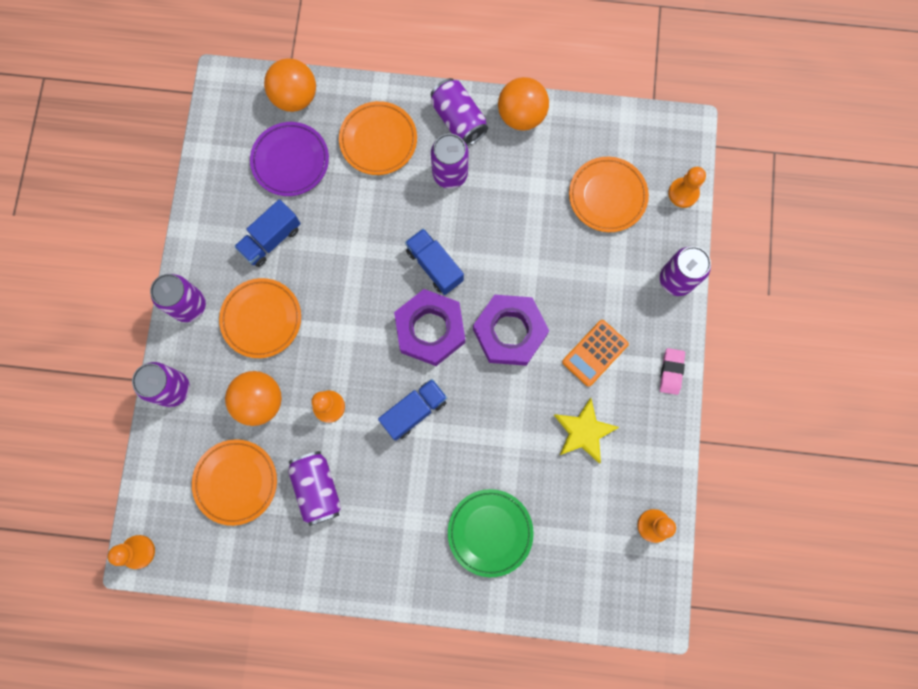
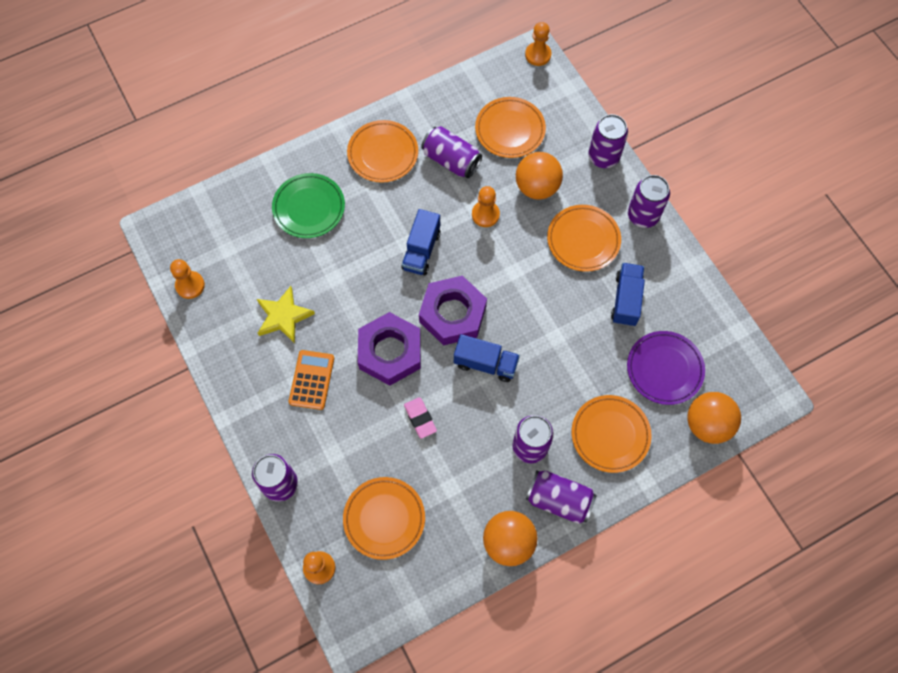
camera: 145 degrees right, 10 degrees down
pink eraser [660,348,685,395] -> pink eraser moved to [404,397,437,439]
none -> orange plate [347,120,418,183]

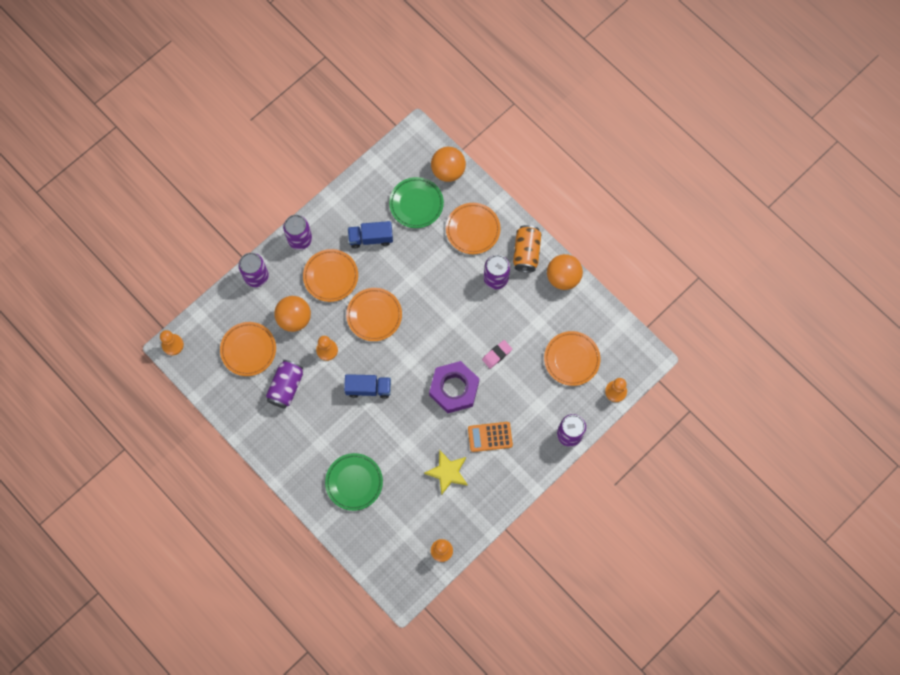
camera: 105 degrees left, 5 degrees up
orange plate [347,120,418,183] -> orange plate moved to [346,288,402,341]
purple nut [419,275,487,345] -> none
blue truck [454,334,520,382] -> none
purple can [525,470,597,524] -> orange can [513,225,541,272]
purple plate [627,331,705,405] -> green plate [389,177,444,228]

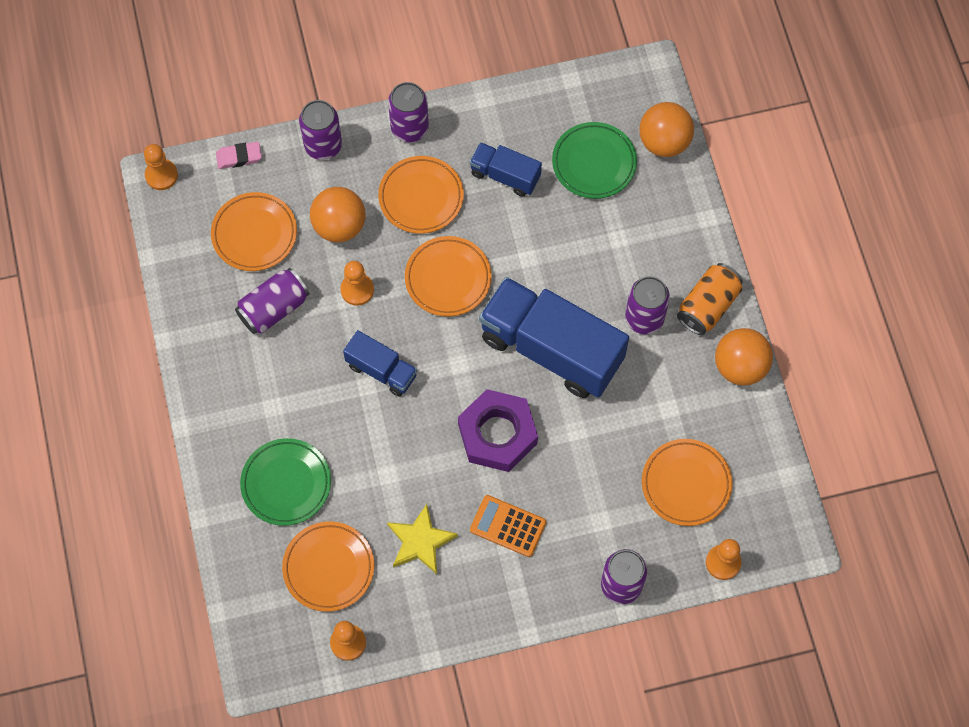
camera: 30 degrees right, 5 degrees down
orange plate [446,203,501,254] -> orange plate moved to [282,521,374,612]
pink eraser [482,340,512,369] -> pink eraser moved to [216,142,262,169]
none -> blue truck [479,277,629,398]

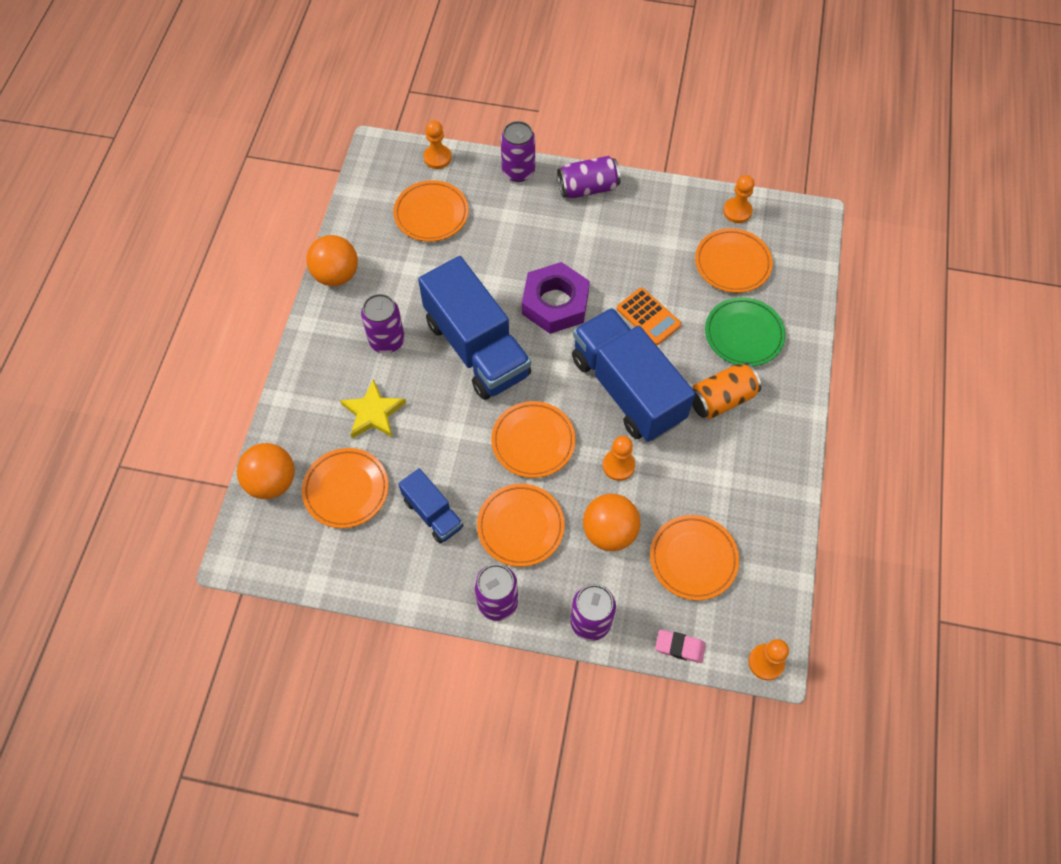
camera: 155 degrees left, 5 degrees down
purple can [235,268,309,334] -> purple can moved to [557,156,621,199]
blue truck [343,330,417,397] -> blue truck [572,308,695,442], size x2.00
yellow star [387,504,458,574] -> yellow star moved to [340,379,406,438]
orange calculator [470,495,546,557] -> orange calculator moved to [617,288,681,345]
green plate [552,122,637,199] -> orange plate [302,448,388,528]
orange can [677,263,743,335] -> orange can moved to [692,363,761,419]

